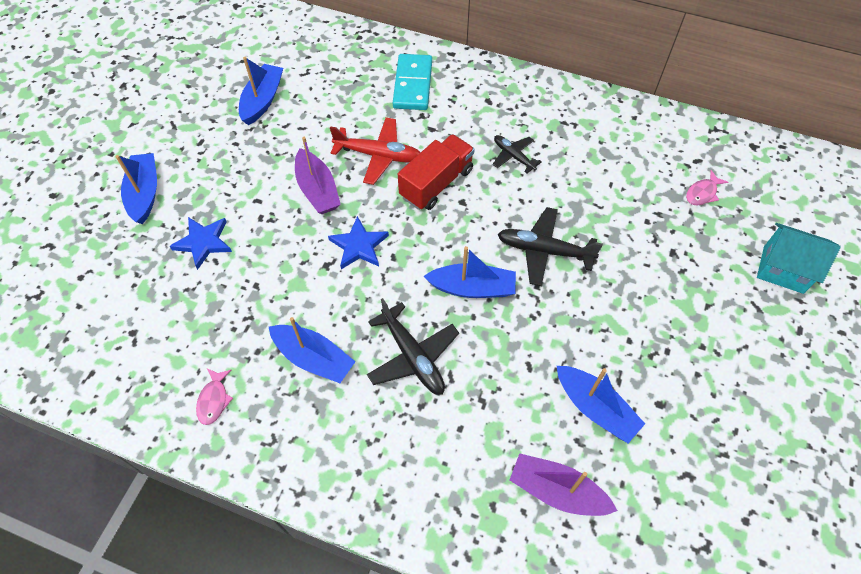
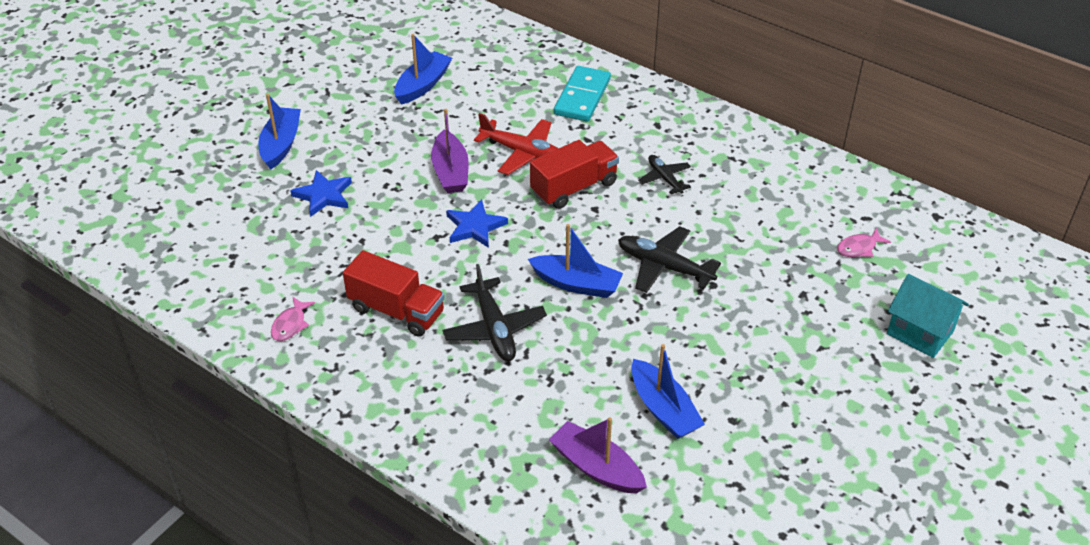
camera: 15 degrees right, 15 degrees down
blue boat [269,317,356,383] -> red truck [343,250,445,337]

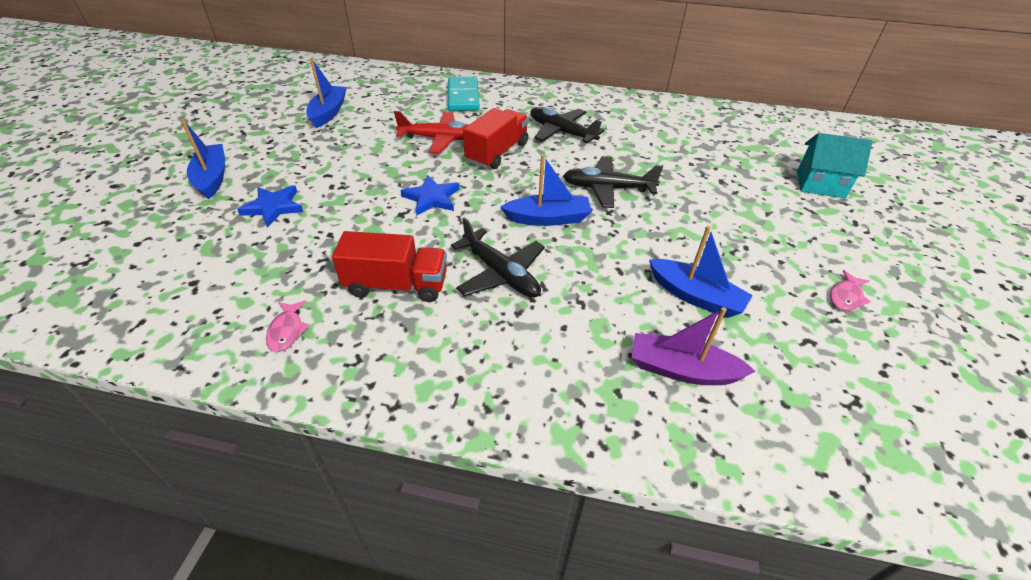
camera: 25 degrees left, 0 degrees up
purple boat [431,109,468,193] -> none
black plane [638,155,691,194] -> black plane [530,107,605,143], size x1.62
pink fish [837,228,891,257] -> pink fish moved to [830,270,871,311]

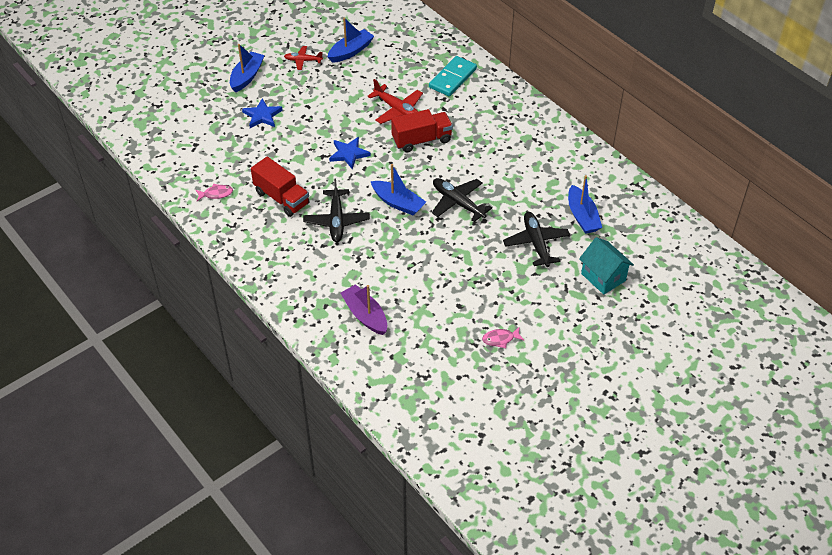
camera: 40 degrees right, 5 degrees up
pink fish [266,301,309,352] -> pink fish turned 135 degrees counterclockwise [196,184,233,201]
black plane [530,107,605,143] -> black plane moved to [503,212,570,267]
blue boat [649,226,753,318] -> blue boat moved to [568,175,602,234]
none -> red plane [284,46,323,70]

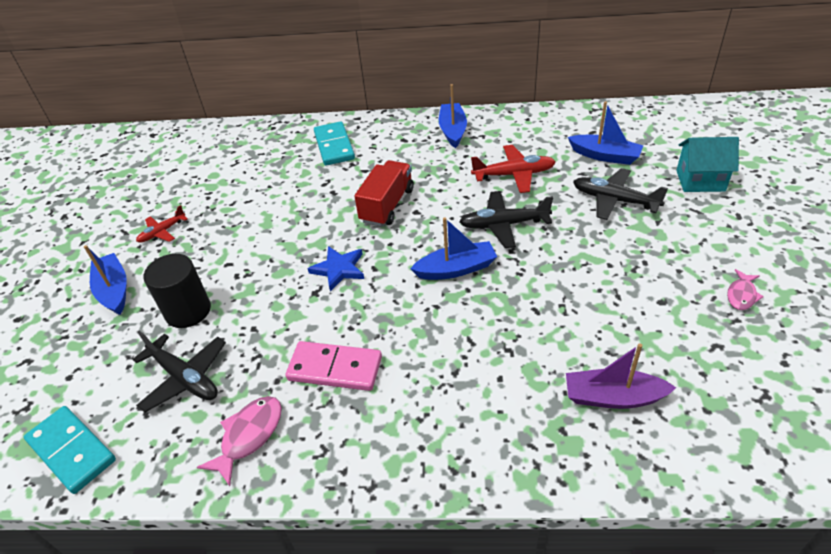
camera: 45 degrees left, 5 degrees down
pink fish [196,184,233,201] -> pink fish [197,396,282,486], size x1.55
blue star [242,98,283,128] -> black cylinder [144,254,211,328]
red truck [251,157,310,217] -> pink domino [286,341,382,391]
black plane [303,178,370,242] -> black plane moved to [132,331,226,413]
blue boat [328,17,374,63] -> blue boat moved to [439,84,467,148]
red plane [367,79,423,124] -> red plane moved to [471,145,555,193]
none -> turquoise domino [24,406,116,494]

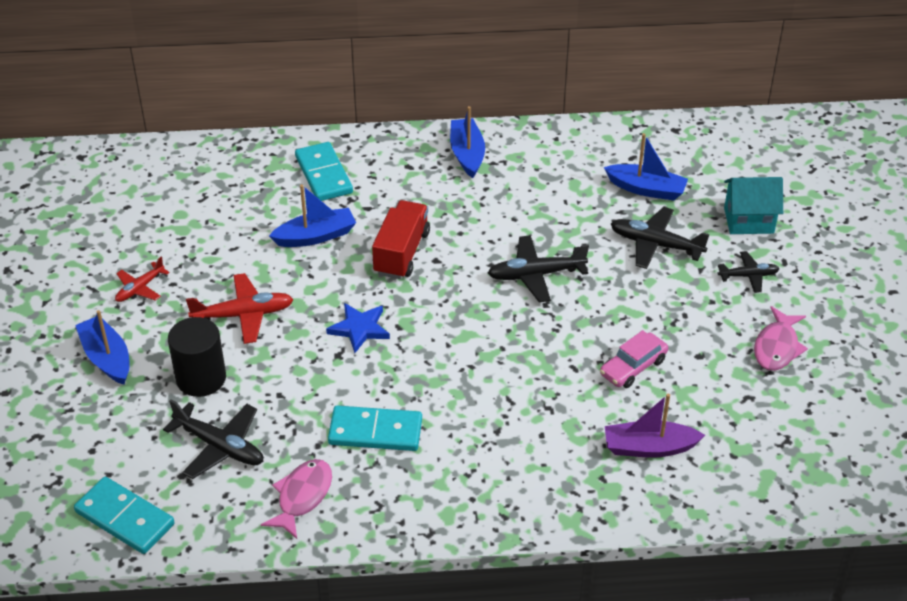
camera: 10 degrees left, 0 degrees up
pink domino [286,341,382,391] -> turquoise domino [328,405,422,451]
blue boat [410,217,497,280] -> blue boat moved to [269,184,356,247]
red plane [471,145,555,193] -> red plane moved to [186,273,294,344]
pink fish [727,269,764,310] -> pink fish [754,306,808,371], size x1.55
none -> pink car [600,330,668,388]
none -> black plane [718,251,780,293]

